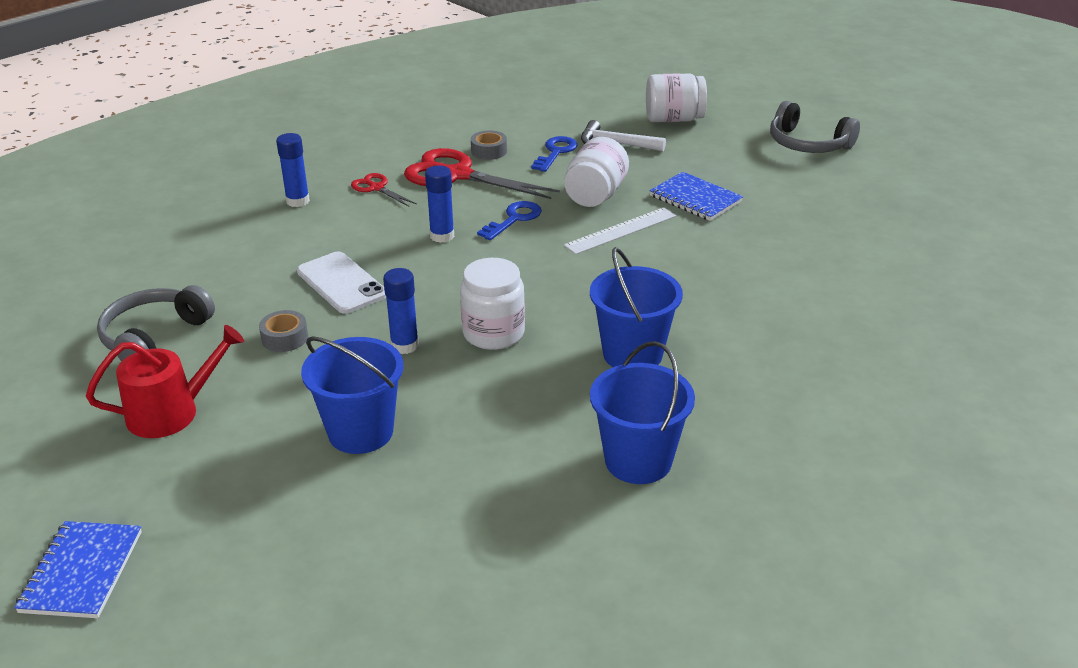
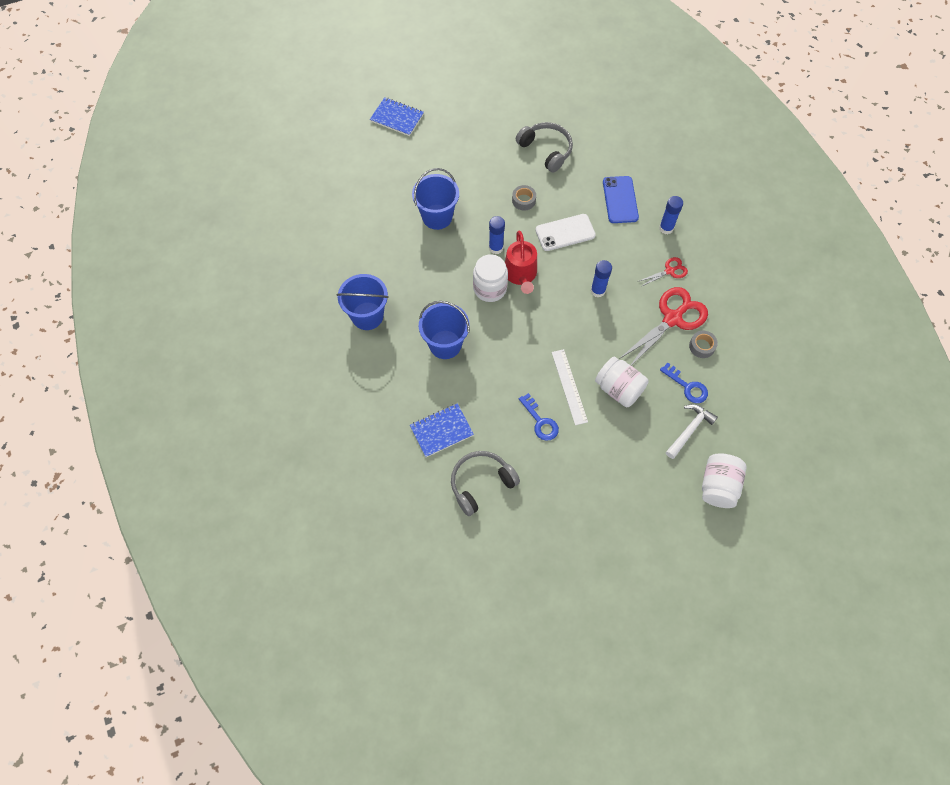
camera: 110 degrees right, 30 degrees up
red watering can [86,325,244,438] -> red watering can moved to [505,231,537,294]
blue key [477,201,542,240] -> blue key moved to [519,393,559,441]
blue notebook [649,172,743,221] -> blue notebook moved to [410,403,474,457]
grey headphones [770,101,860,153] -> grey headphones moved to [451,451,520,516]
none -> blue phone [603,176,639,223]

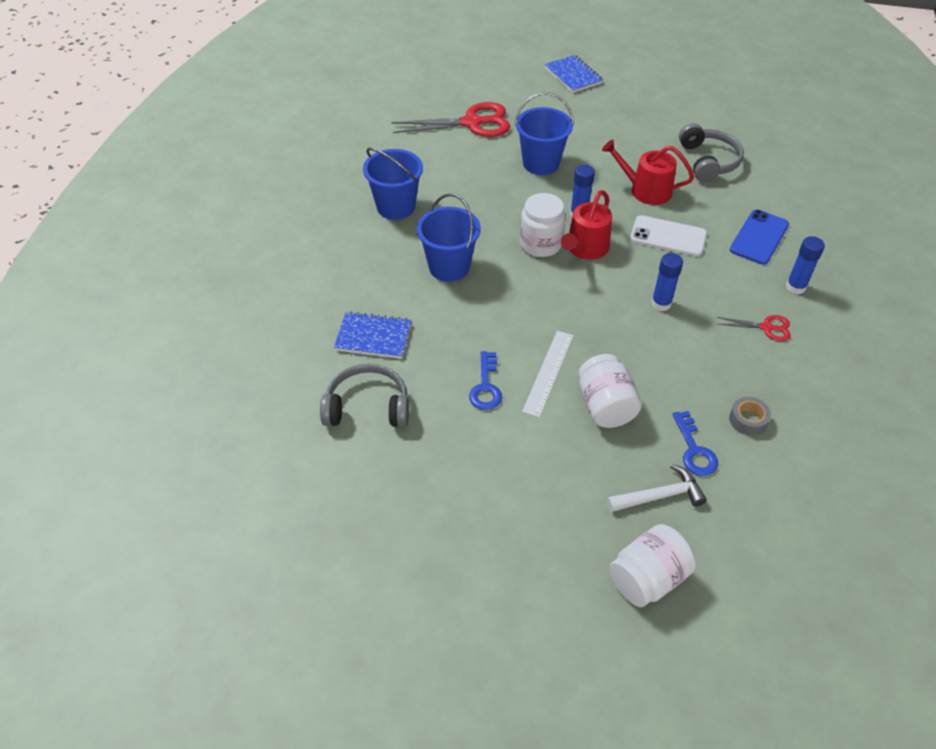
camera: 35 degrees right, 15 degrees down
grey tape [512,185,536,211] -> red watering can [602,139,694,205]
red scissors [619,287,708,365] -> red scissors moved to [392,102,510,137]

